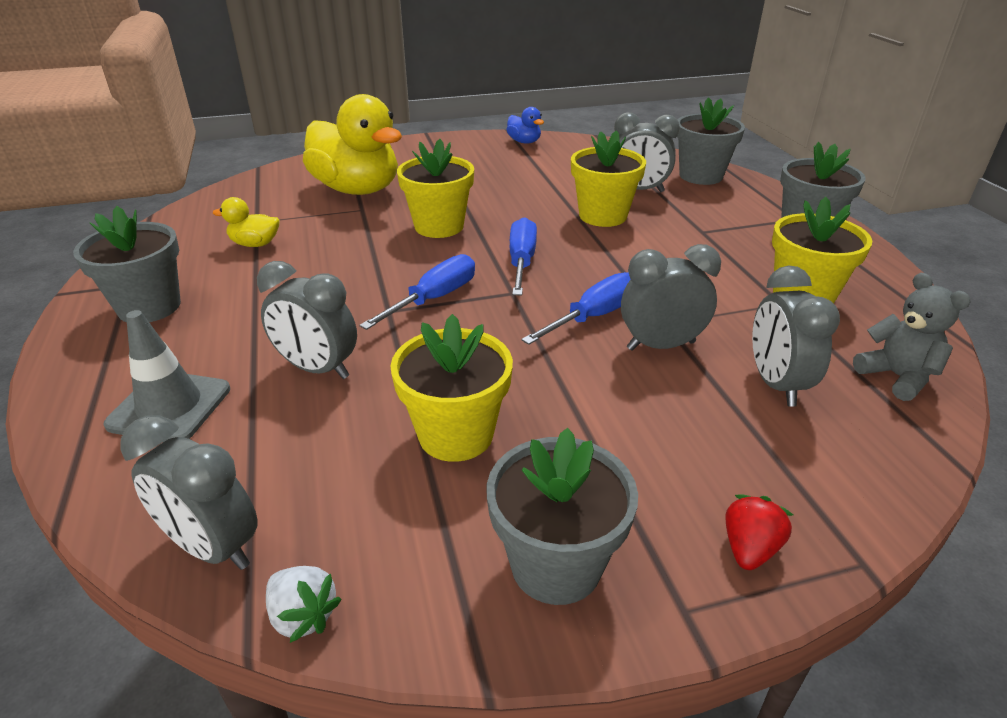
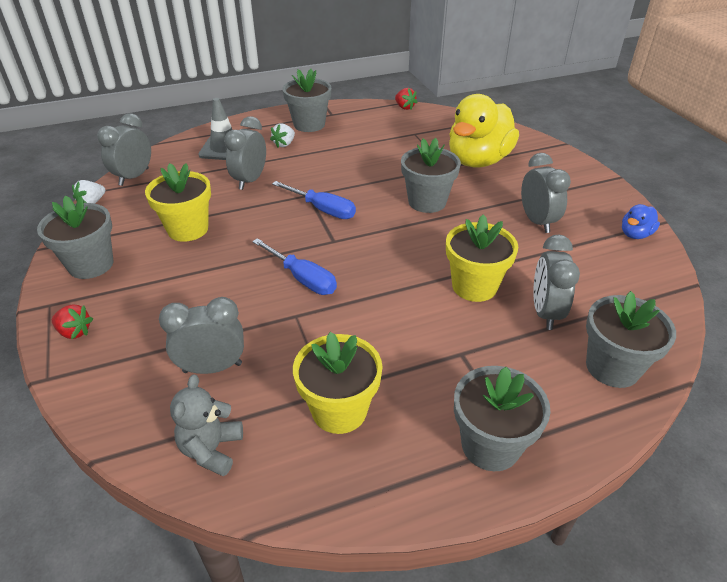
camera: 85 degrees right, 5 degrees up
yellow duck [213,197,280,247] -> none
yellow flower pot [397,139,474,238] -> grey flower pot [401,138,461,213]
blue screwdriver [510,217,537,296] -> none
grey clock [621,244,721,351] -> grey clock moved to [521,153,571,233]
grey teddy bear [853,273,971,401] -> grey teddy bear turned 135 degrees clockwise [170,374,243,476]
none -> white strawberry [270,123,295,147]
none -> red strawberry [395,88,417,110]

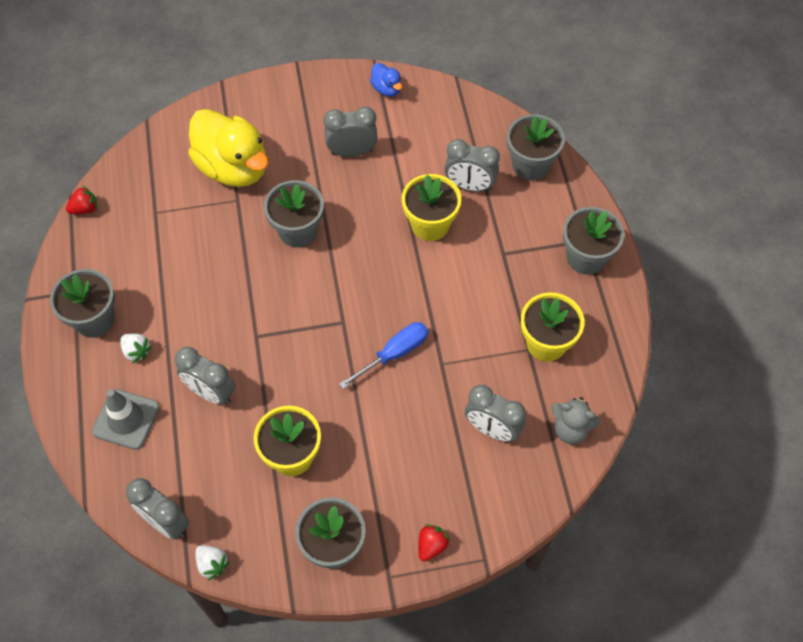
camera: 80 degrees left, 20 degrees up
grey clock [159,297,244,374] -> grey clock turned 60 degrees counterclockwise [465,385,526,442]
blue screwdriver [272,181,356,219] -> none

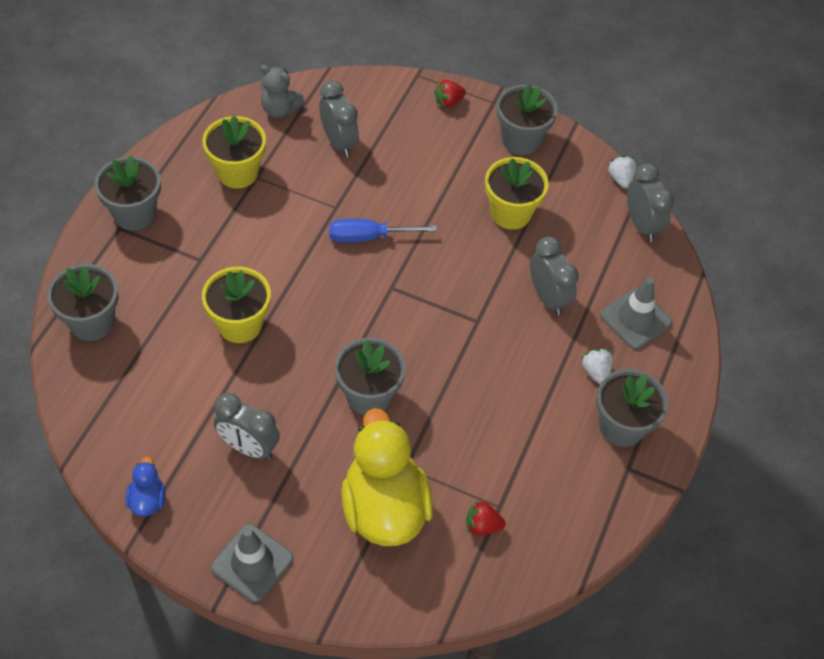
camera: 150 degrees left, 5 degrees down
red strawberry [66,186,97,214] -> red strawberry moved to [466,500,506,535]
grey clock [444,139,500,191] -> none
grey teddy bear [551,397,601,444] -> grey teddy bear turned 150 degrees clockwise [260,65,305,118]
none -> grey traffic cone [211,524,293,602]

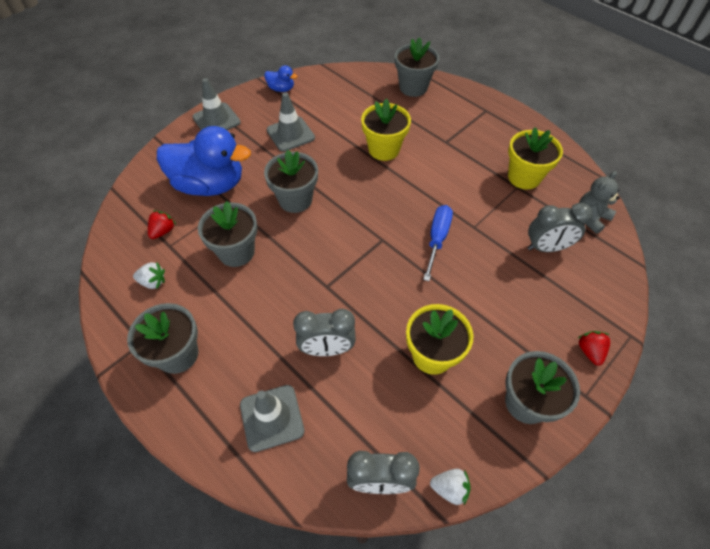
camera: 115 degrees right, 0 degrees up
grey flower pot [95,156,161,231] -> grey flower pot moved to [198,201,257,267]
grey clock [214,393,280,459] -> grey traffic cone [267,92,315,152]
yellow duck [341,408,433,546] -> blue duck [157,126,251,196]
white strawberry [581,349,613,384] -> white strawberry moved to [133,262,165,289]

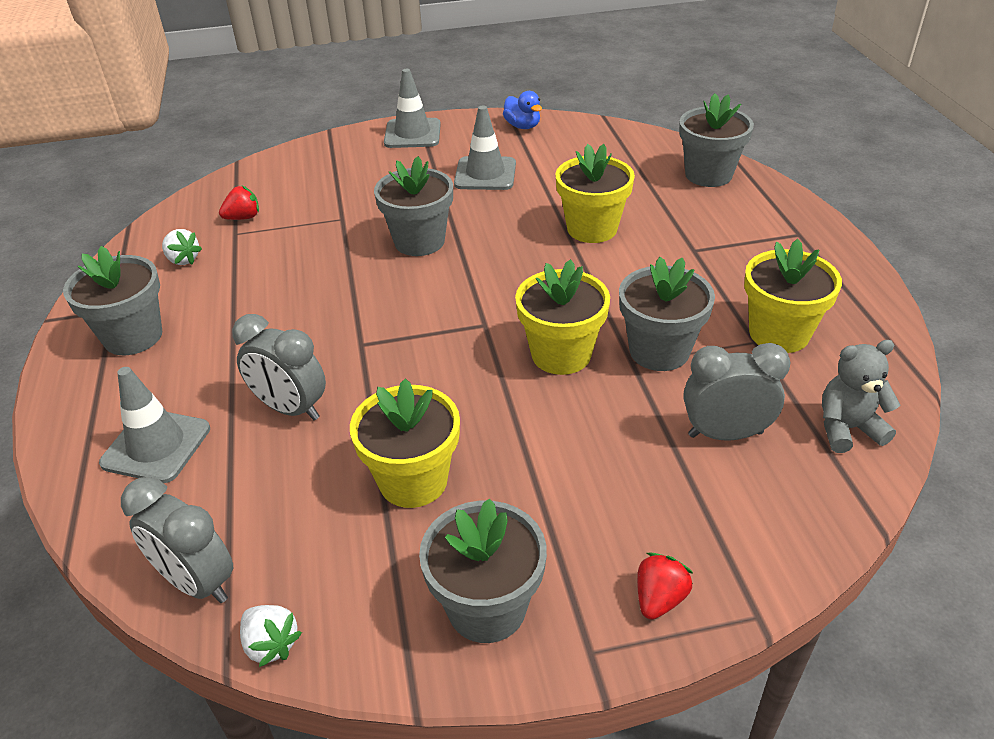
camera: 35 degrees right, 15 degrees down
blue duck [157,126,251,196] -> none
grey flower pot [198,201,257,267] -> grey flower pot moved to [619,257,715,371]
blue screwdriver [423,205,453,281] -> yellow flower pot [515,259,610,375]
grey clock [527,203,592,252] -> grey clock turned 150 degrees clockwise [684,343,791,440]

